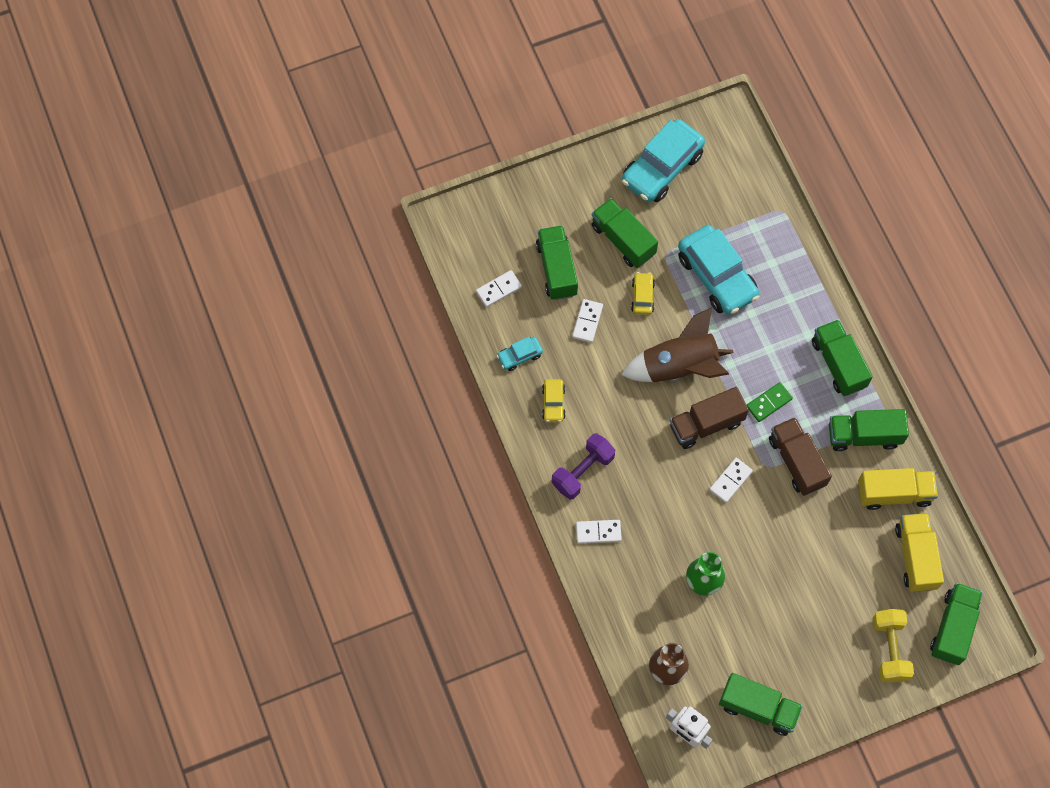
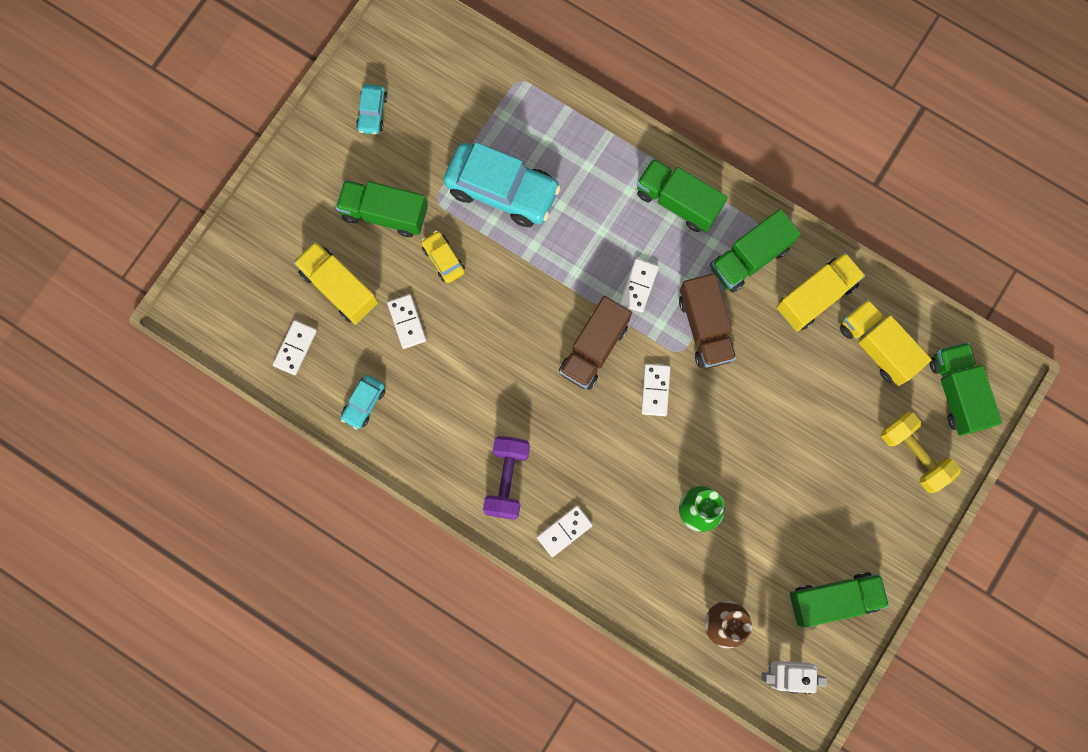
camera: 35 degrees left, 10 degrees up
green truck [536,225,578,300] -> yellow truck [293,241,378,325]
yellow car [542,379,566,422] -> none
brown rocket [621,307,734,382] -> none
turquoise car [622,119,705,202] -> turquoise car [356,84,387,134], size x0.47
green domino [747,382,793,422] -> white domino [619,258,659,312]
brown truck [769,417,832,496] -> brown truck turned 135 degrees counterclockwise [679,274,736,369]

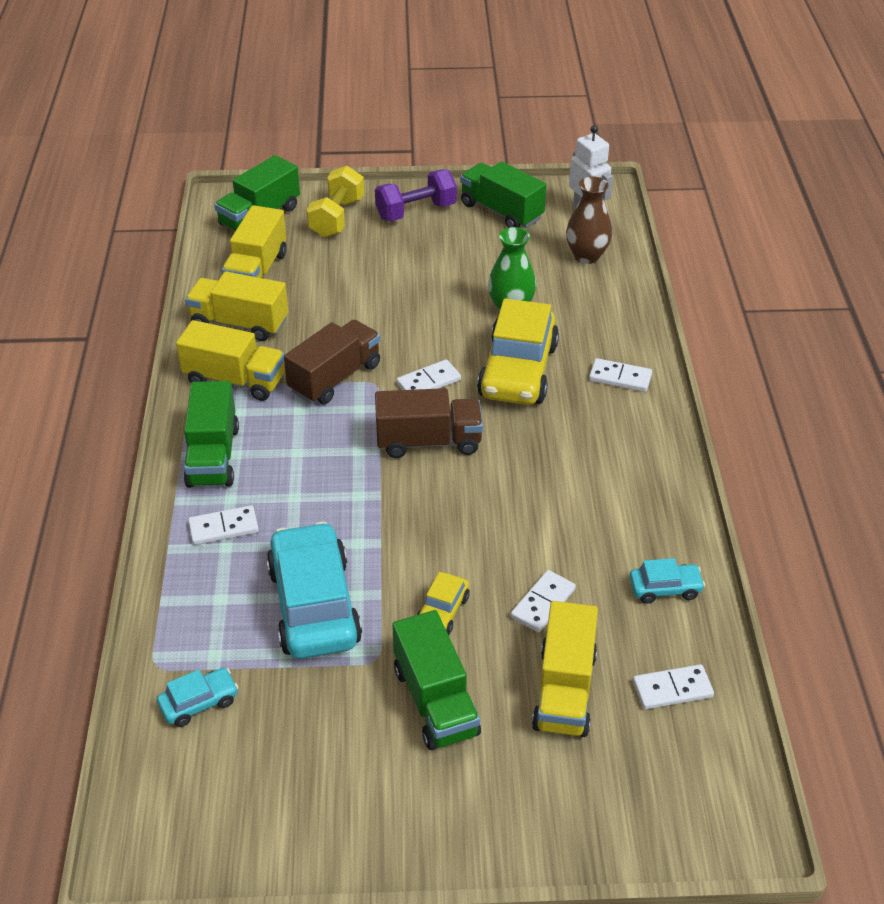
camera: 125 degrees left, 35 degrees down
turquoise car [356,84,387,134] -> turquoise car moved to [157,668,239,727]
purple dumbbell [483,436,530,520] -> purple dumbbell moved to [375,170,457,221]
white domino [619,258,659,312] -> white domino moved to [188,505,259,545]
green truck [710,209,801,293] -> yellow truck [176,320,285,401]
none -> yellow car [477,299,559,405]

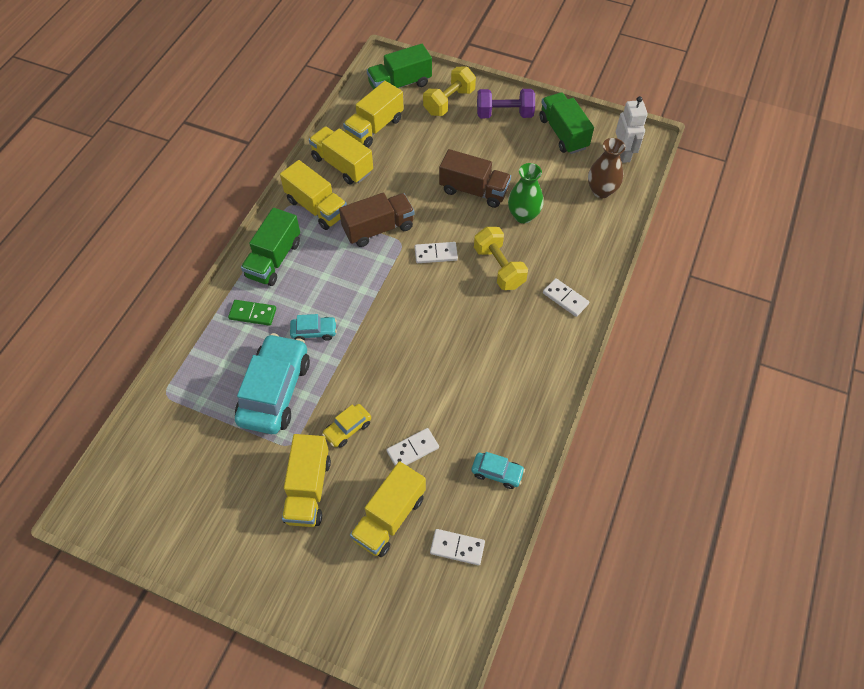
camera: 25 degrees right, 15 degrees up
turquoise car [157,668,239,727] -> turquoise car moved to [290,314,337,341]
white domino [188,505,259,545] -> green domino [228,300,276,326]
brown truck [375,388,483,458] -> brown truck moved to [439,149,511,208]
green truck [392,610,481,750] -> yellow truck [282,434,331,527]
yellow car [477,299,559,405] -> yellow dumbbell [474,227,528,290]

